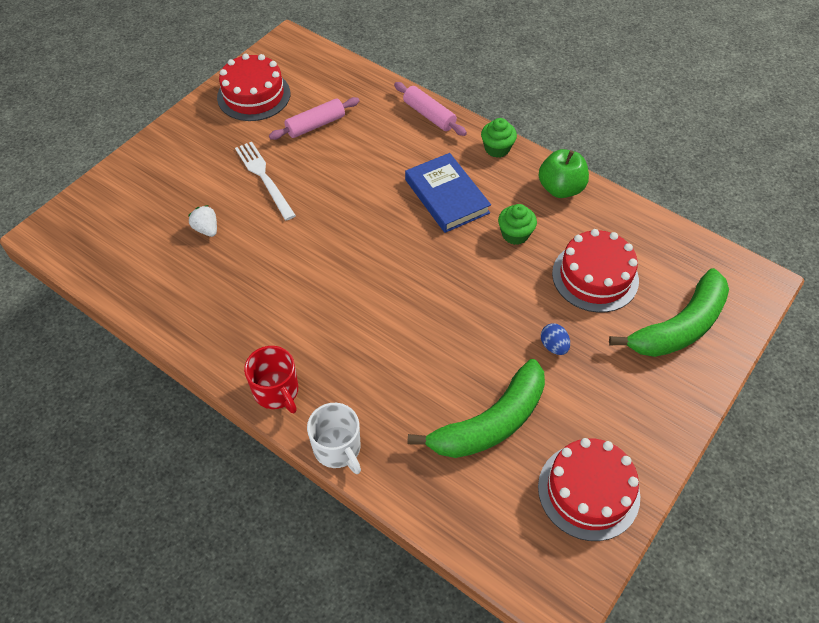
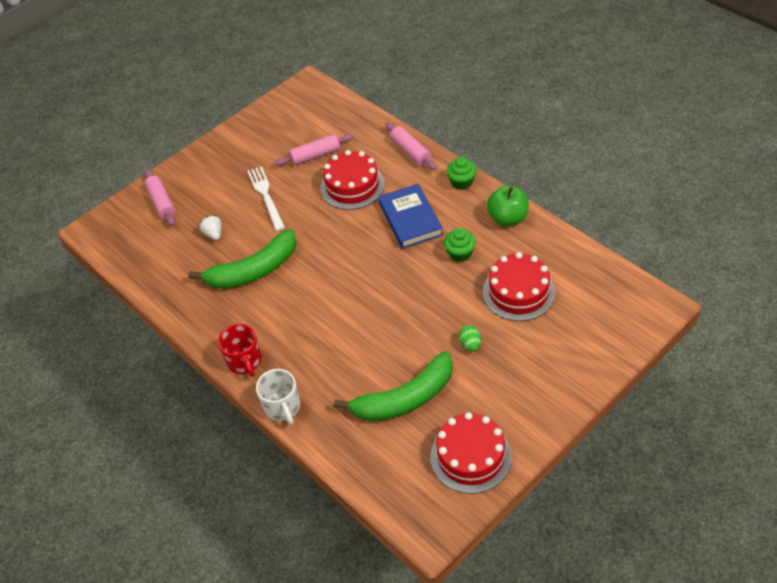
camera: 15 degrees right, 5 degrees down
red cake [217,53,290,121] -> red cake moved to [320,150,385,210]
blue egg [541,323,570,355] -> green egg [458,325,481,351]
green banana [609,268,729,357] -> green banana moved to [188,229,297,289]
none -> pink rolling pin [145,170,175,226]

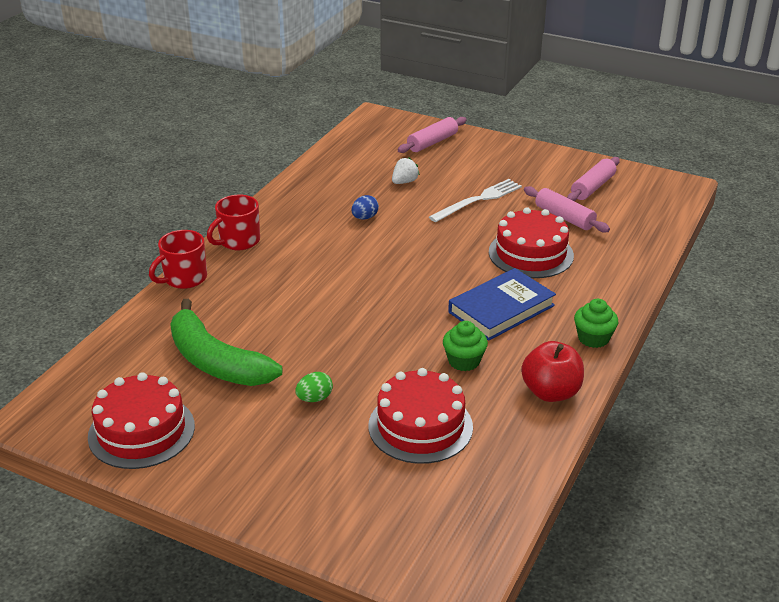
camera: 65 degrees right, 15 degrees down
green banana [188,229,297,289] -> blue egg [352,195,379,220]
white mug [256,369,300,425] -> red mug [149,230,207,289]
pink rolling pin [385,122,437,170] -> pink rolling pin moved to [567,157,620,201]
green apple [487,185,529,226] -> red apple [521,341,584,402]

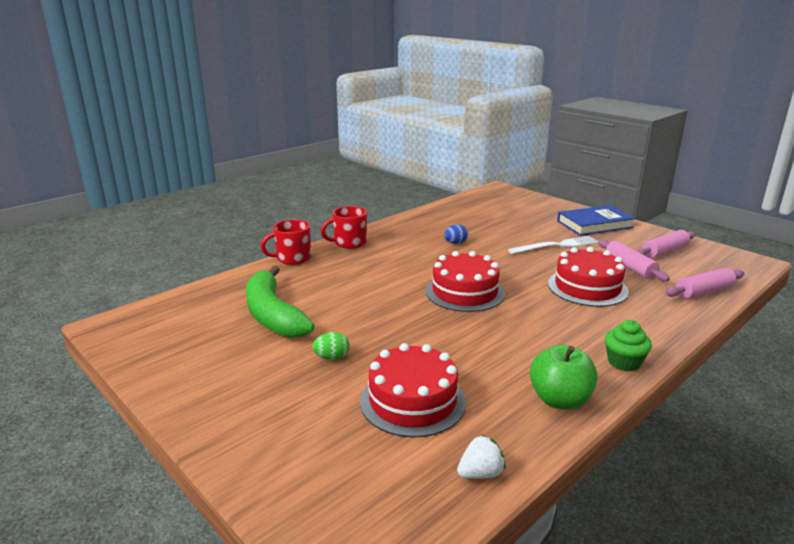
camera: 20 degrees right, 10 degrees down
red cake [88,372,195,469] -> red cake moved to [426,251,505,312]
white strawberry [392,157,420,184] -> white strawberry moved to [457,435,506,479]
pink rolling pin [398,117,467,153] -> pink rolling pin moved to [665,268,745,299]
green cupcake [443,321,488,371] -> none
blue book [448,268,556,341] -> blue book moved to [557,205,635,236]
red apple [521,341,584,402] -> green apple [530,345,598,410]

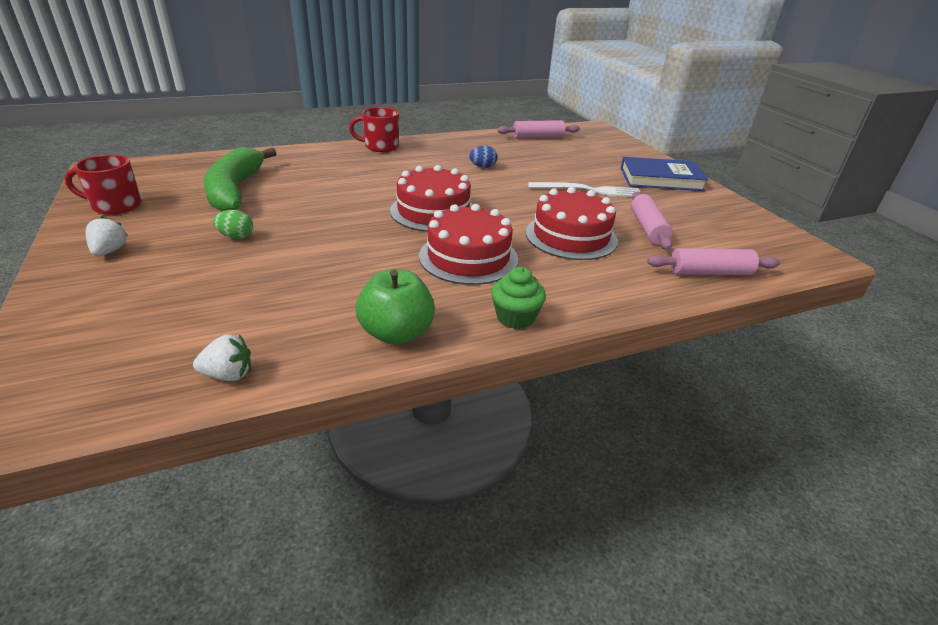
camera: 20 degrees right, 10 degrees up
red mug [260,219,311,265] -> red mug moved to [65,154,141,215]
red cake [360,343,466,437] -> red cake moved to [419,204,518,285]
pink rolling pin [637,230,695,258] -> pink rolling pin moved to [497,120,580,138]
none -> white strawberry [86,216,128,256]

